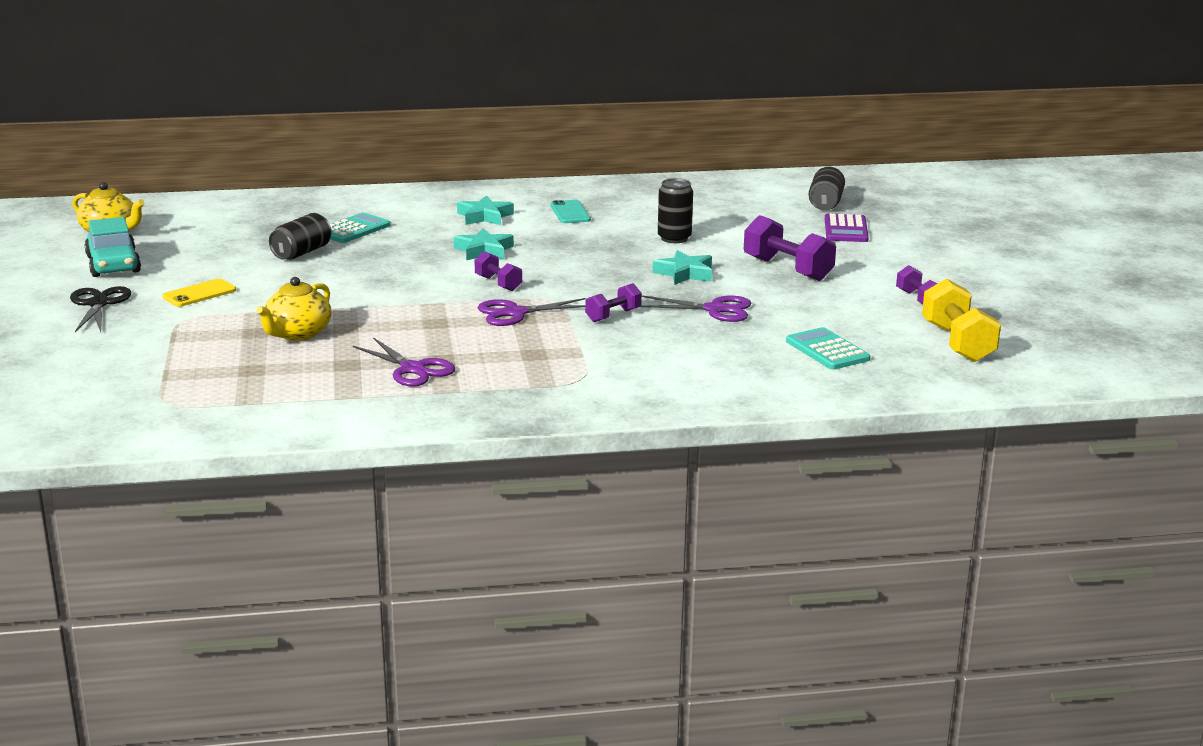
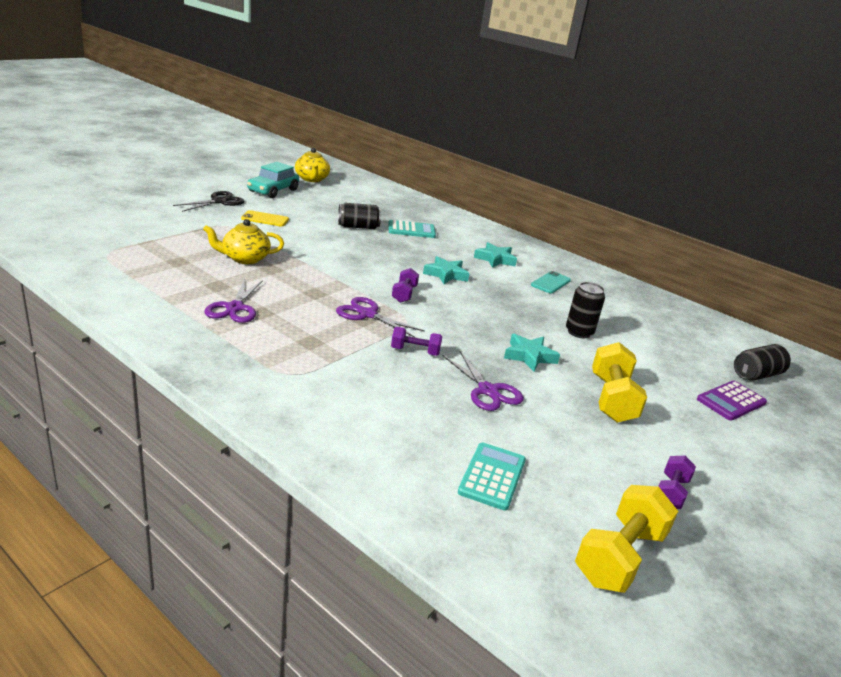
camera: 45 degrees right, 5 degrees up
purple dumbbell [744,215,836,281] -> yellow dumbbell [592,342,647,423]

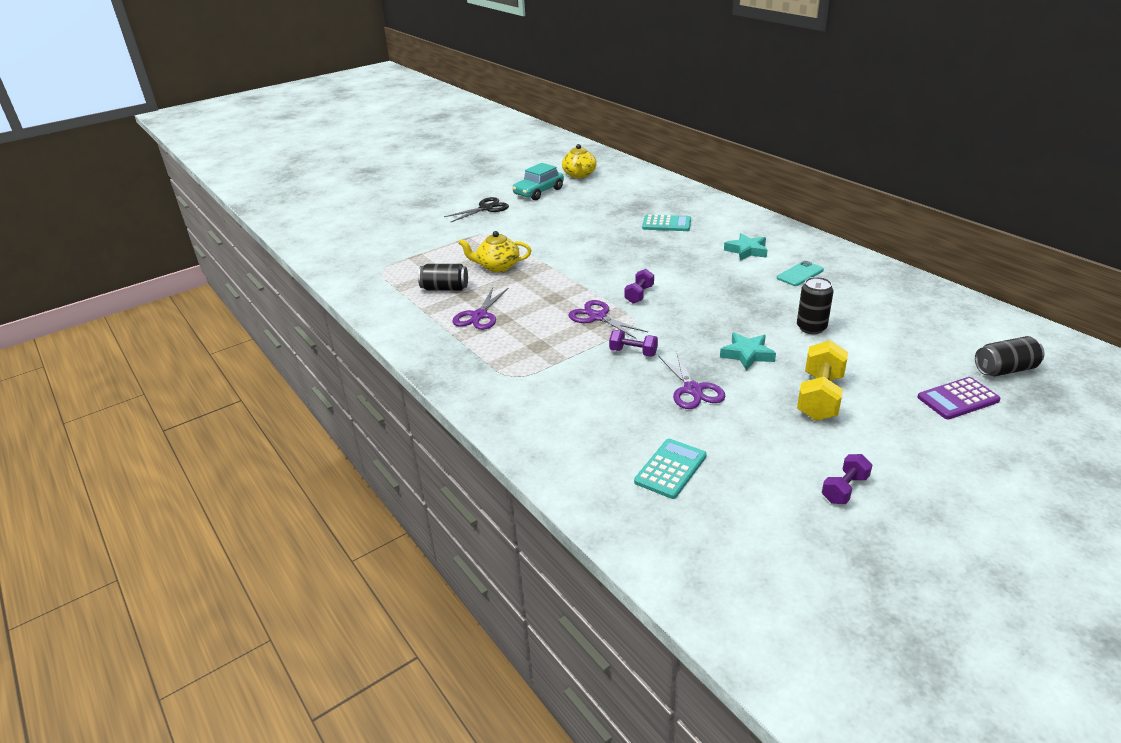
camera: 20 degrees right, 5 degrees up
yellow phone [241,210,289,226] -> none
black can [338,203,381,229] -> black can moved to [418,264,468,291]
turquoise star [423,256,470,284] -> none
yellow dumbbell [575,485,678,593] -> none

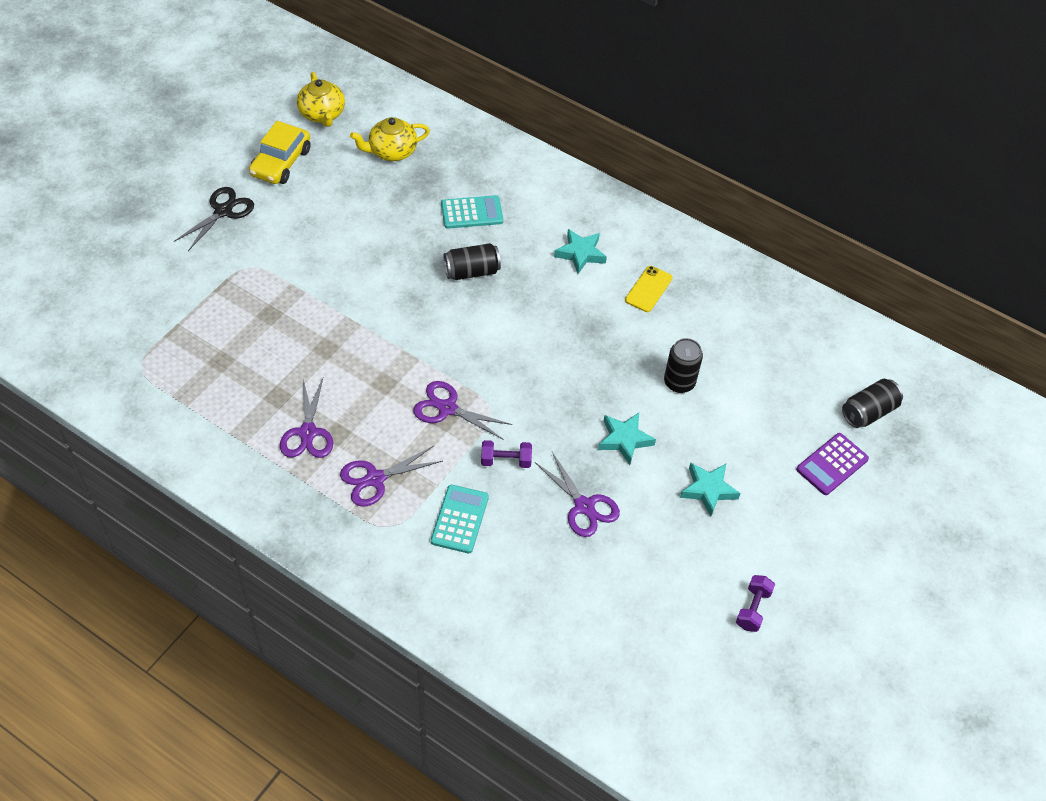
camera: 25 degrees left, 20 degrees up
black can [418,264,468,291] -> black can moved to [444,243,501,280]
yellow teapot [458,231,532,272] -> yellow teapot moved to [350,117,430,161]
turquoise car [512,163,564,200] -> yellow car [249,121,311,184]
purple dumbbell [624,269,654,304] -> none
turquoise calculator [634,439,707,499] -> turquoise calculator moved to [431,485,489,553]
turquoise phone [777,261,824,286] -> yellow phone [625,266,673,312]
yellow dumbbell [797,340,848,421] -> turquoise star [680,463,741,516]
none -> purple scissors [340,446,443,507]

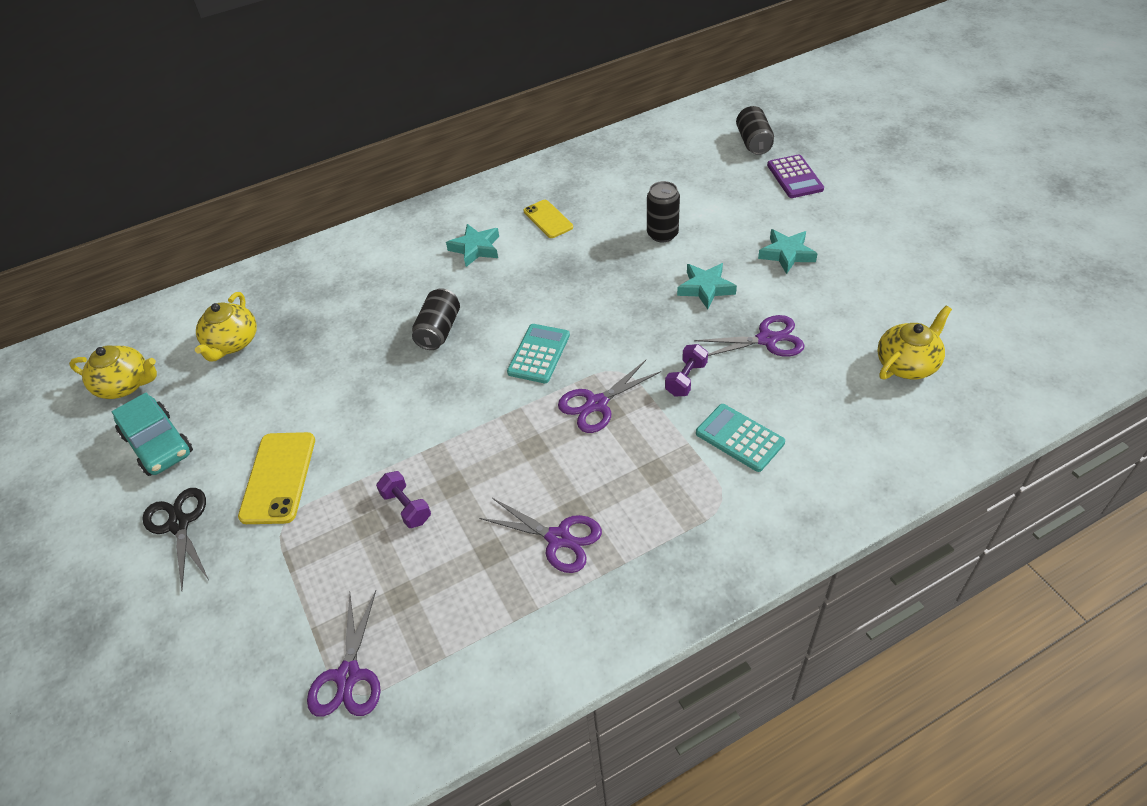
camera: 55 degrees left, 5 degrees down
yellow car [249,121,311,184] -> turquoise car [112,393,193,476]
purple scissors [340,446,443,507] -> purple scissors moved to [307,590,381,717]
turquoise calculator [441,195,503,229] -> turquoise calculator moved to [507,324,570,383]
purple dumbbell [736,575,775,632] -> purple dumbbell moved to [376,471,431,528]
none -> yellow phone [238,432,315,524]
none -> yellow teapot [877,306,952,379]

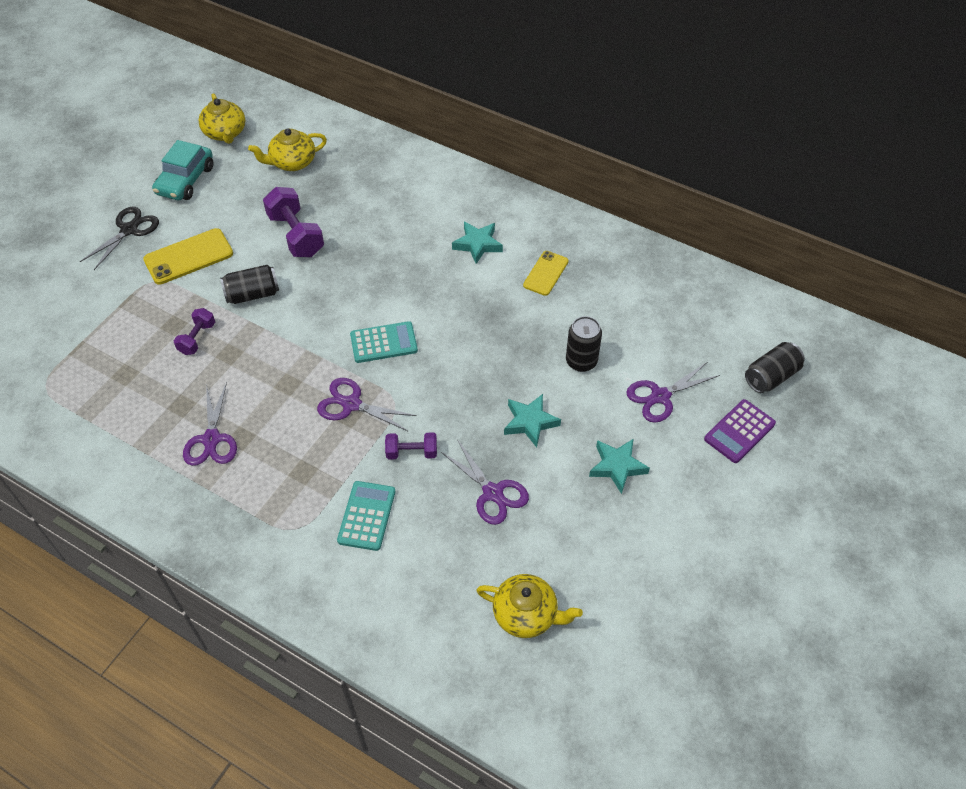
camera: 55 degrees right, 5 degrees up
purple scissors [307,590,381,717] -> purple scissors moved to [626,362,720,423]
black can [412,288,460,350] -> black can moved to [220,265,279,304]
none -> purple dumbbell [263,187,324,257]

